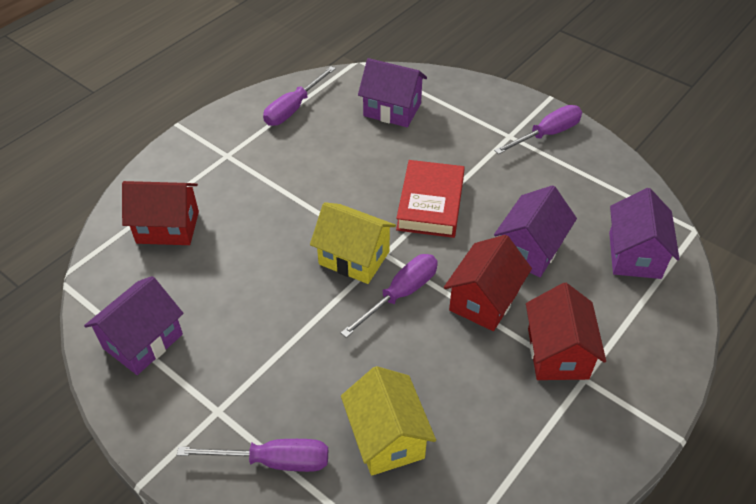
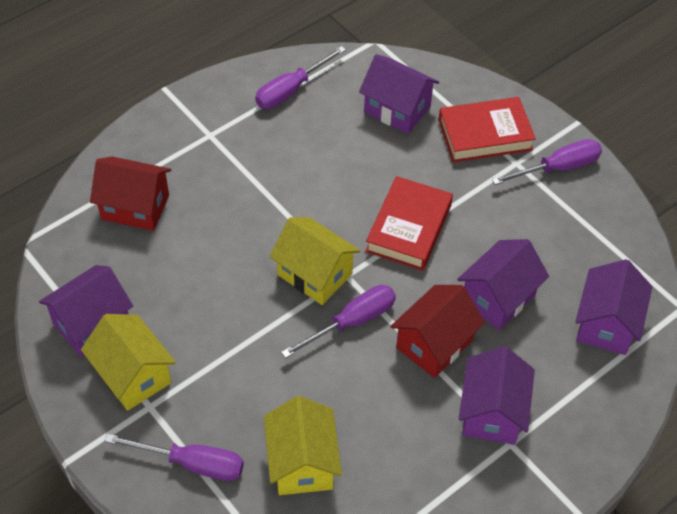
camera: 10 degrees right, 5 degrees up
red house [526,283,606,380] -> purple house [459,346,535,445]
none -> yellow house [81,314,176,411]
none -> red book [438,97,536,162]

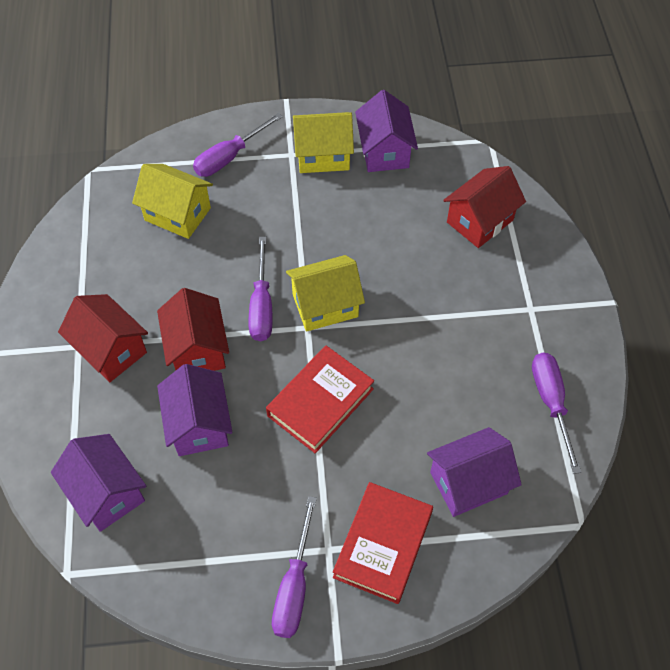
camera: 125 degrees right, 5 degrees up
red book [365,176,453,271] -> red book turned 75 degrees clockwise [266,346,374,453]
purple house [459,346,535,445] -> red house [58,294,148,382]

